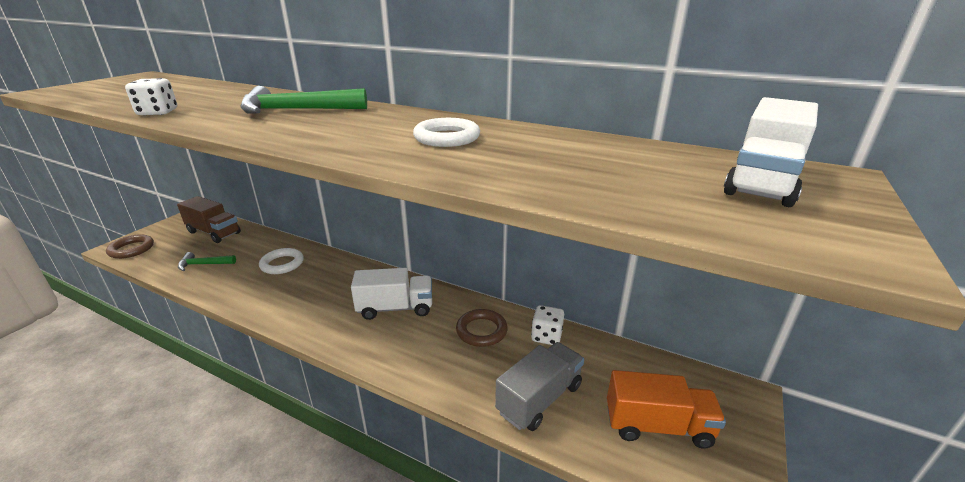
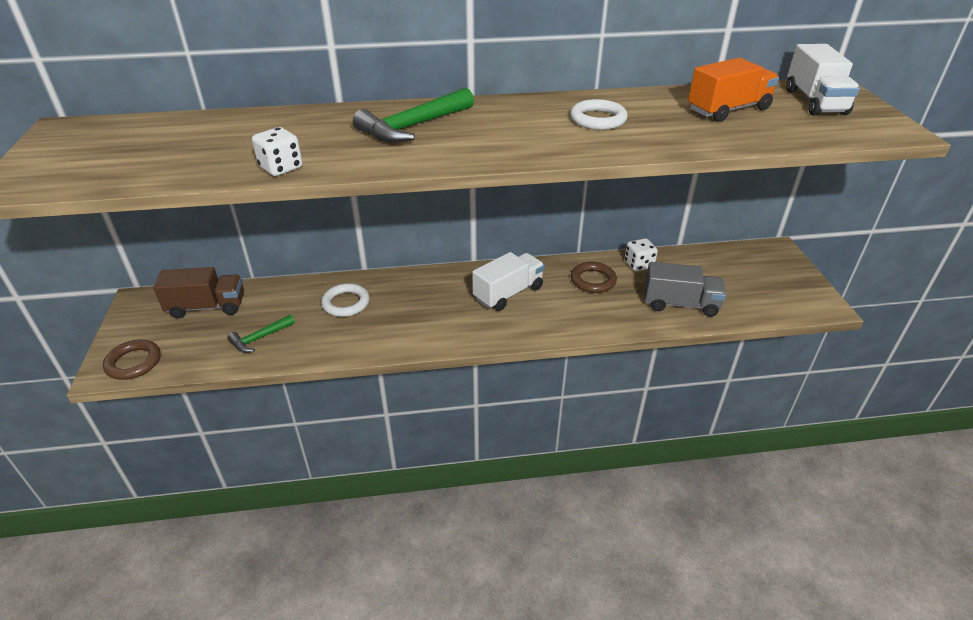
camera: 35 degrees left, 10 degrees up
grey truck [495,342,584,431] -> grey truck turned 90 degrees clockwise [645,262,726,317]
orange truck [607,370,726,449] -> orange truck moved to [688,58,779,122]

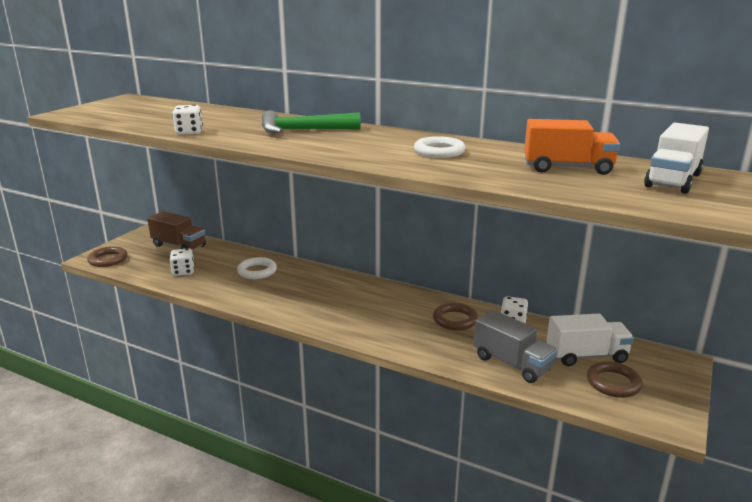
camera: 35 degrees right, 15 degrees down
green hammer [227,314,295,353] -> white dice [170,248,195,276]
white truck [472,252,545,311] -> white truck moved to [547,314,634,366]
none -> brown ring [587,361,643,398]

